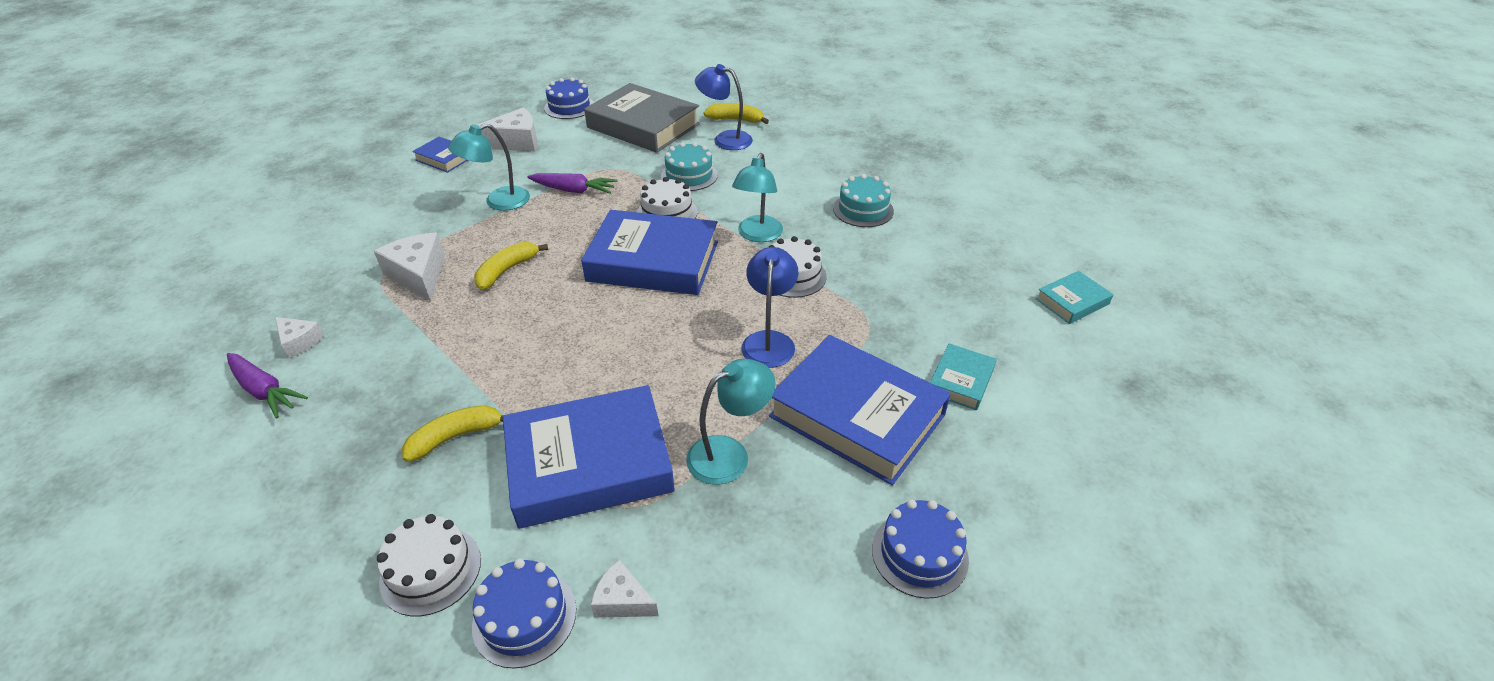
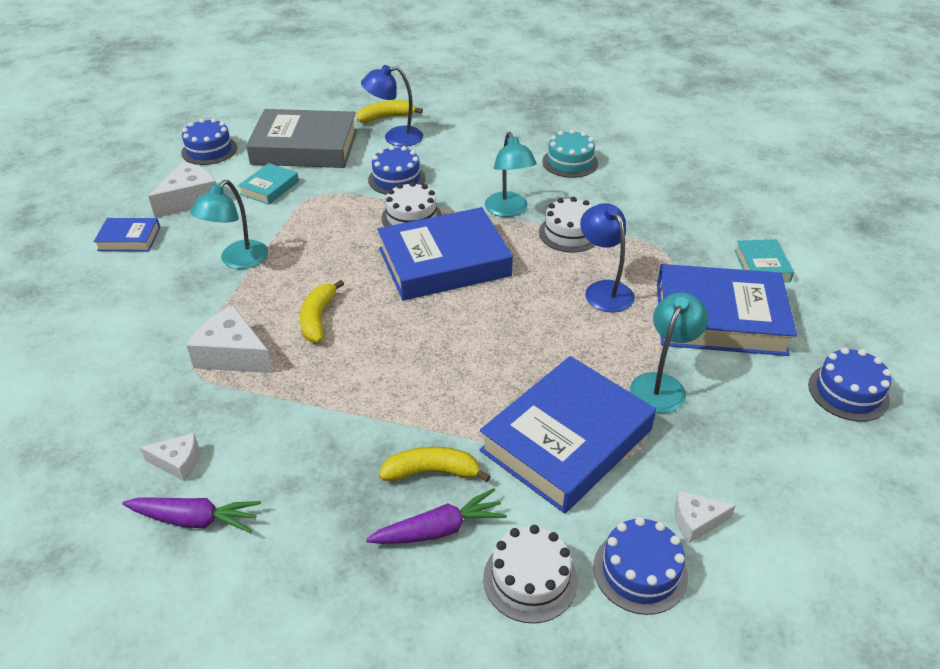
camera: 30 degrees left, 0 degrees up
yellow banana [402,405,503,462] -> yellow banana turned 60 degrees clockwise [379,447,491,482]
purple carrot [527,173,618,194] -> purple carrot moved to [366,488,507,544]
turquoise cake [661,142,718,191] -> blue cake [368,146,425,195]
turquoise book [1035,271,1113,324] -> turquoise book moved to [238,163,299,205]

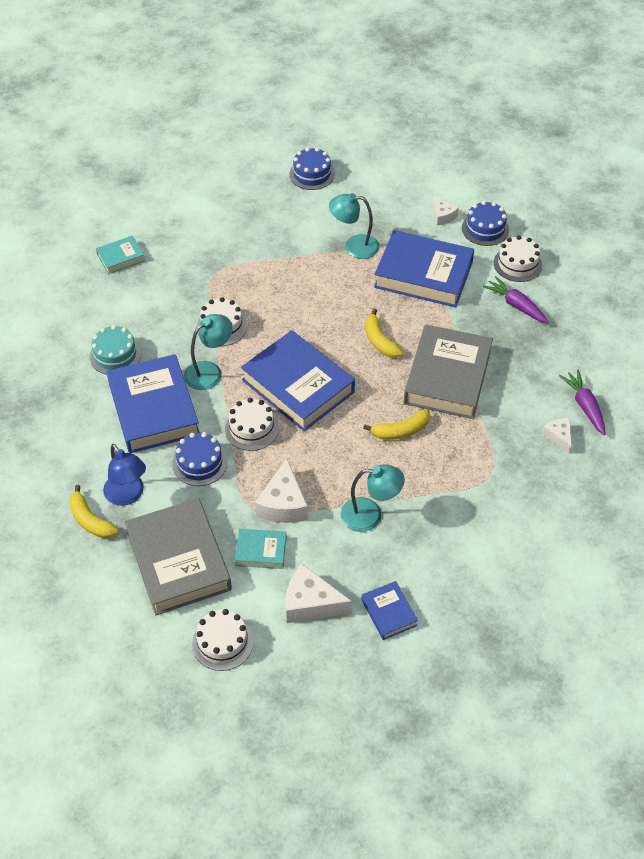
camera: 115 degrees left, 10 degrees up
blue cake [181,118,237,165] -> white cake [192,609,253,671]
white cheese [186,305,273,373] -> white cheese moved to [255,459,308,523]
yellow banana [379,447,491,482] -> yellow banana moved to [365,309,403,358]
blue lamp [580,203,635,312] -> none
blue book [657,264,797,356] -> blue book moved to [107,354,200,453]
turquoise book [734,239,794,282] -> turquoise book moved to [96,236,145,274]
none -> grey book [404,324,493,419]

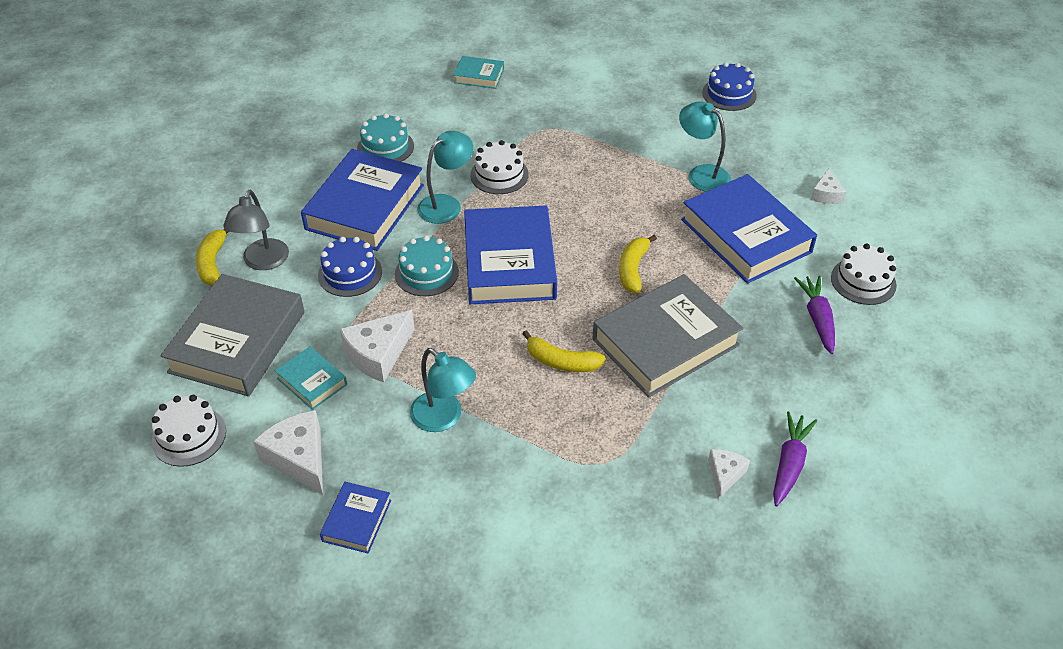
camera: 40 degrees right, 5 degrees down
blue lamp [103,444,146,506] -> grey lamp [223,190,289,270]
turquoise lamp [184,314,233,390] -> turquoise lamp turned 45 degrees counterclockwise [417,131,473,224]
white cake [225,398,279,451] -> turquoise cake [395,236,459,296]
blue cake [462,201,509,246] -> none

